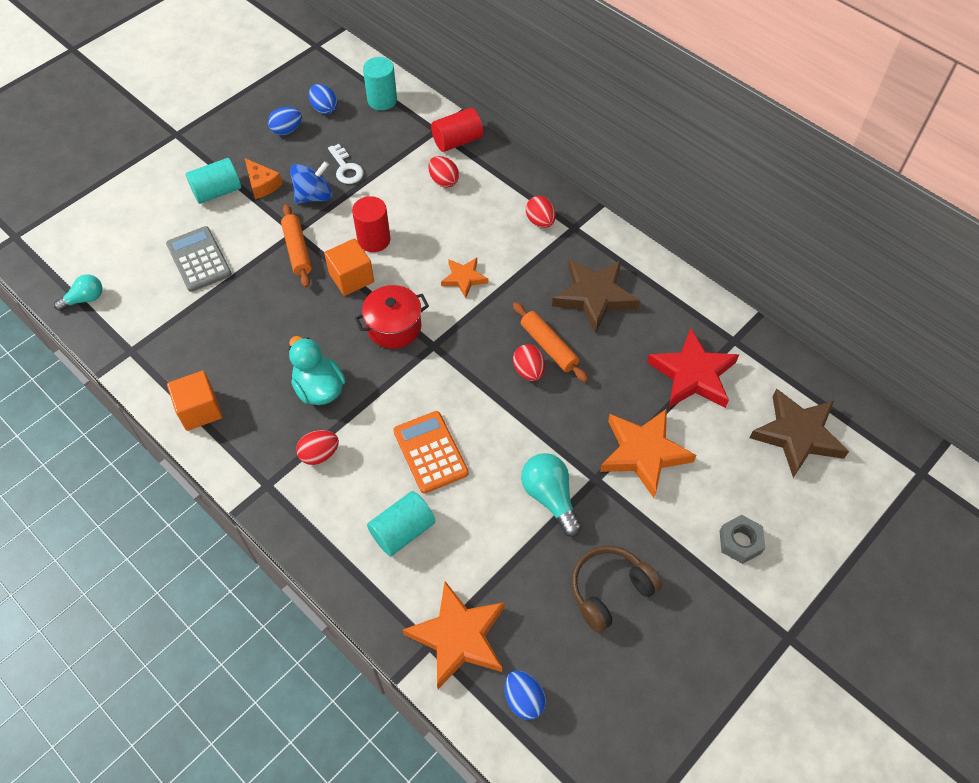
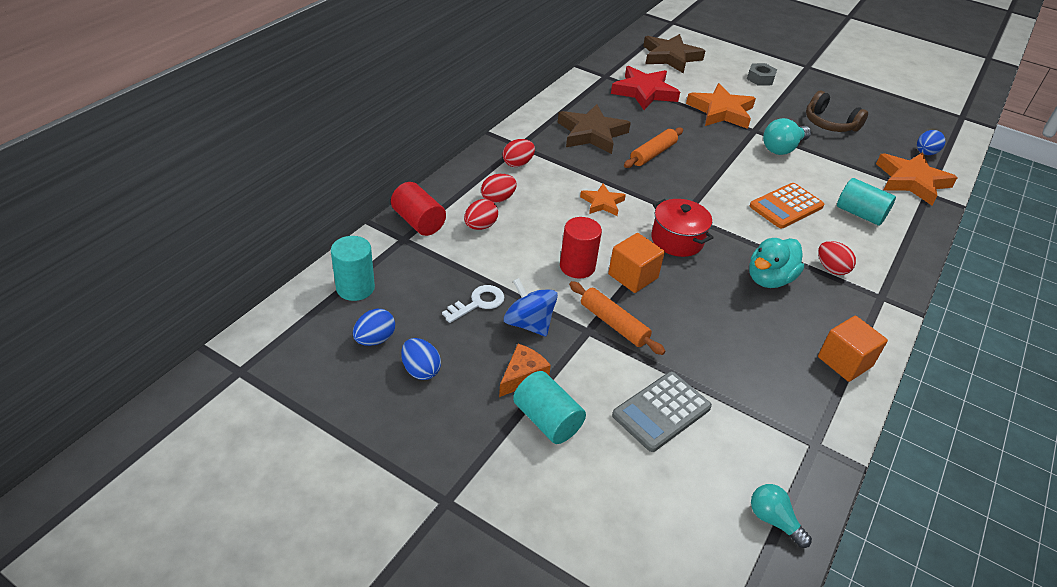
camera: 105 degrees left, 15 degrees down
orange rolling pin [281,204,312,287] -> orange rolling pin turned 75 degrees clockwise [569,281,665,355]
red egg [513,344,545,381] -> red egg moved to [481,174,517,203]

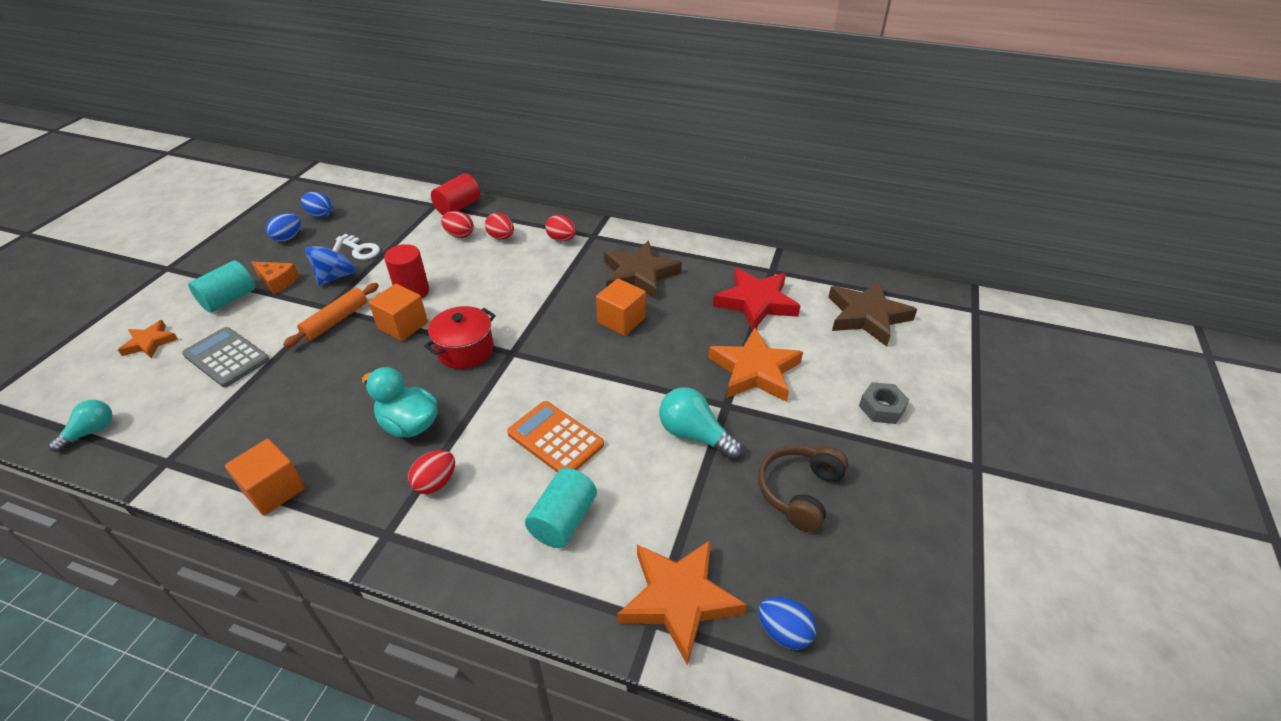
camera: 80 degrees right, 0 degrees up
turquoise cylinder [331,236,375,301] -> none
orange star [580,184,626,216] -> orange star moved to [118,320,178,358]
orange rolling pin [624,127,683,168] -> orange cube [596,279,646,336]

